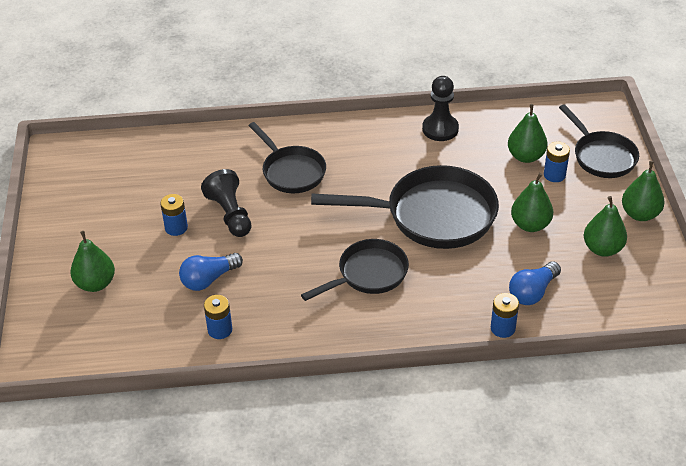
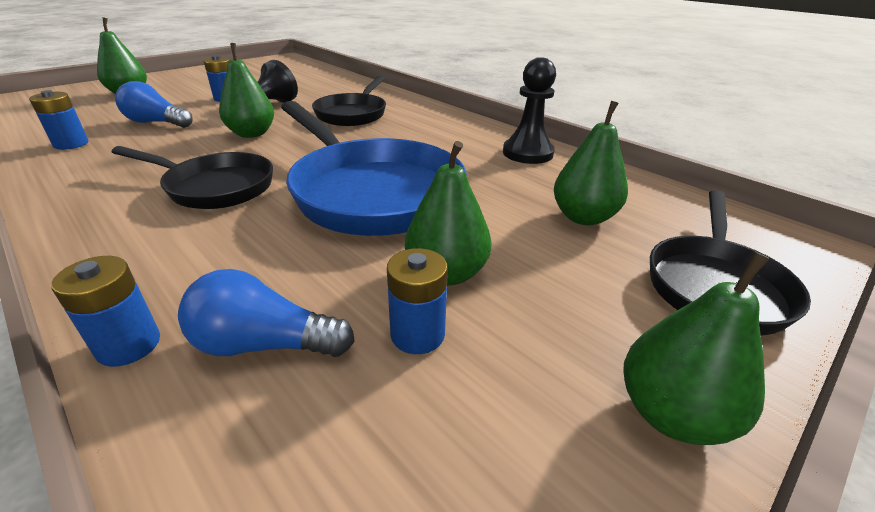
camera: 50 degrees right, 10 degrees down
black pan [311,165,499,249] -> blue pan [281,101,467,236]
blue battery [544,142,570,182] -> blue battery moved to [387,248,448,354]
green pear [584,196,627,257] -> green pear moved to [219,43,274,138]

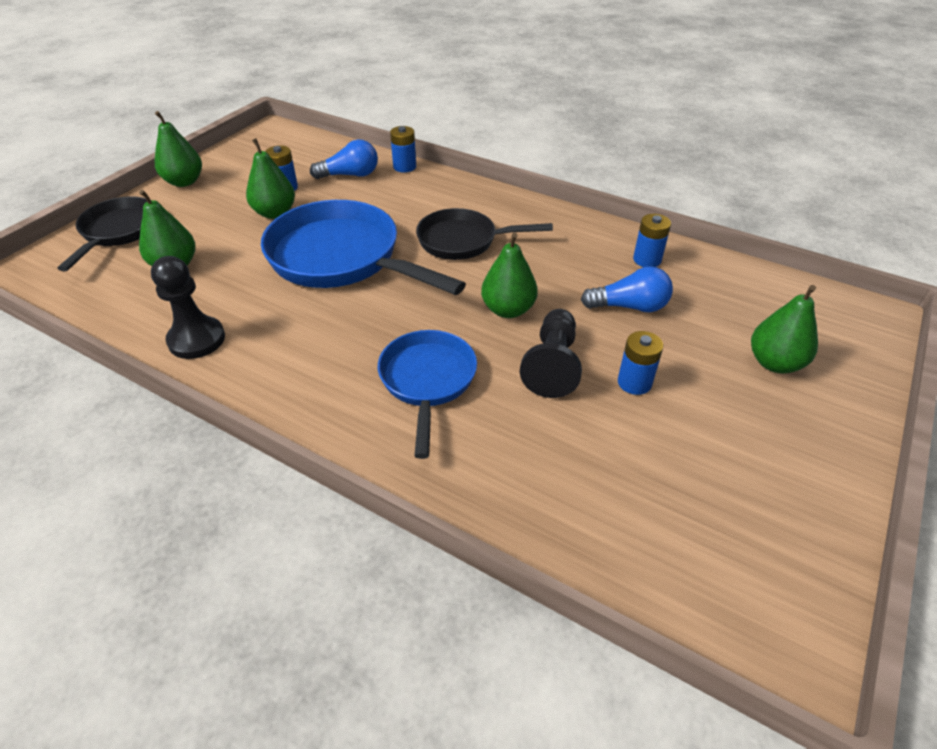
camera: 165 degrees right, 10 degrees up
black pan [312,75,386,126] -> blue pan [378,330,477,459]

